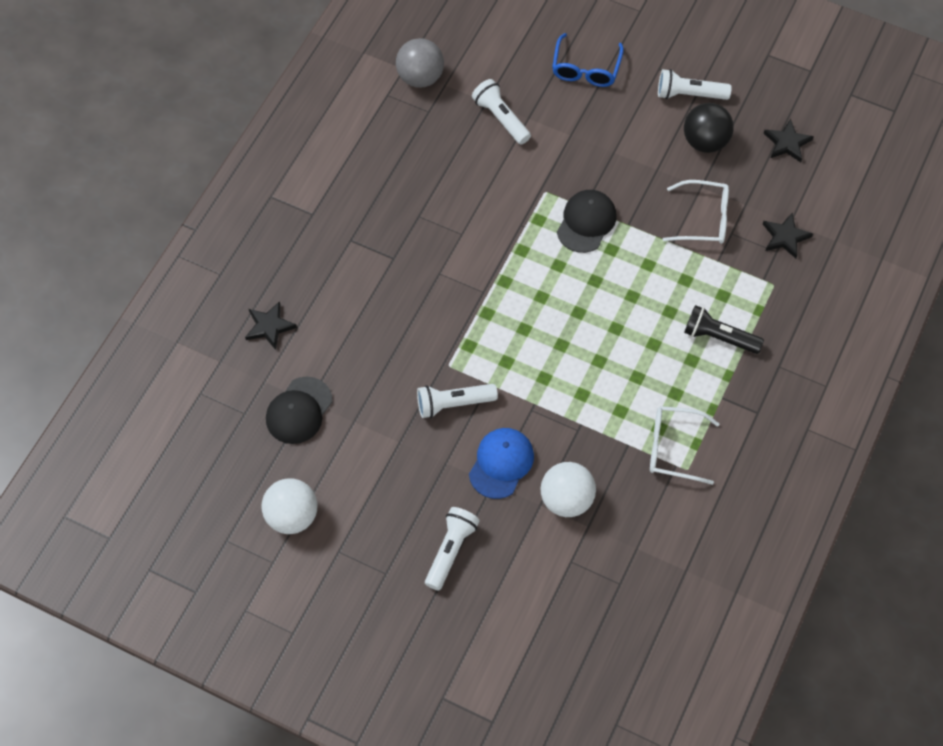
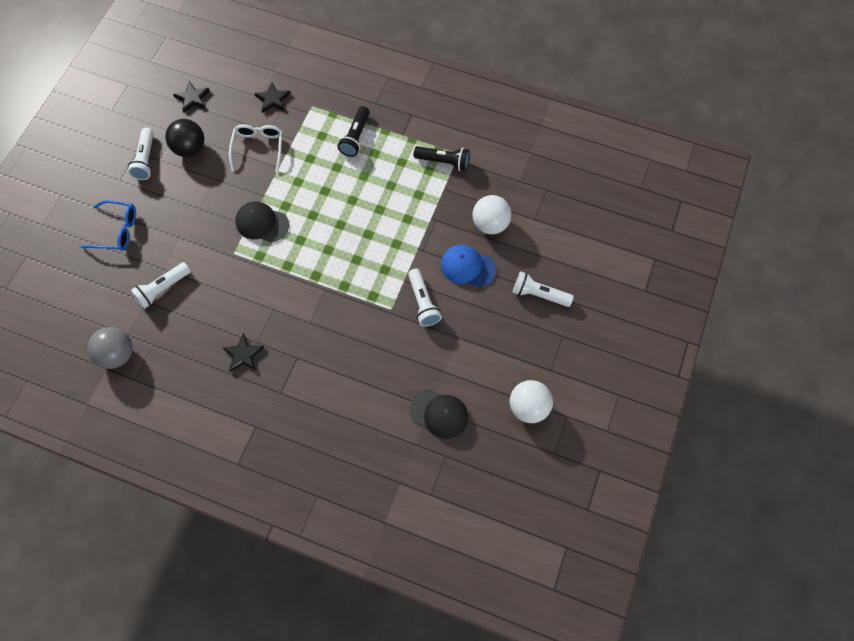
camera: 95 degrees left, 5 degrees up
black star [245,301,297,350] -> black star moved to [223,333,264,372]
white glasses [650,406,719,485] -> black flashlight [413,146,470,171]

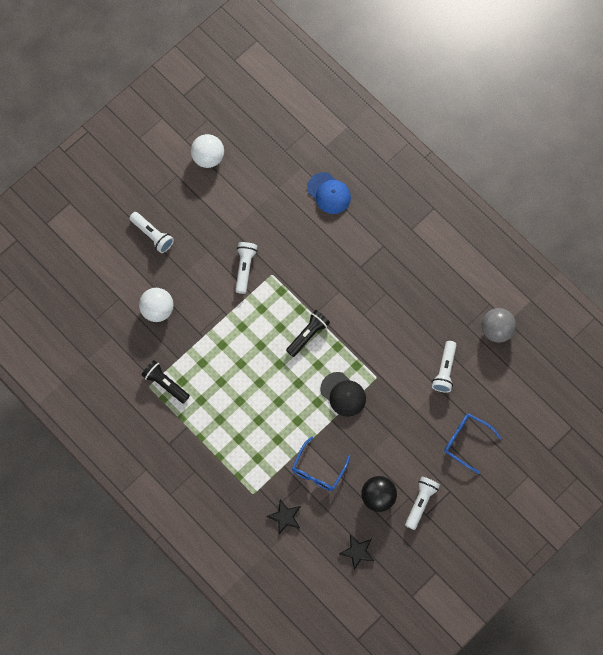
camera: 155 degrees left, 5 degrees up
white flashlight [131,262,191,309] -> white flashlight turned 120 degrees clockwise [432,341,457,393]
black star [223,333,264,372] -> none
white glasses [229,124,282,173] -> blue glasses [292,436,350,491]
black flashlight [338,106,370,157] -> black flashlight moved to [286,310,330,357]
black cap [410,389,468,439] -> none
blue cap [441,245,496,288] -> blue cap moved to [307,172,351,214]

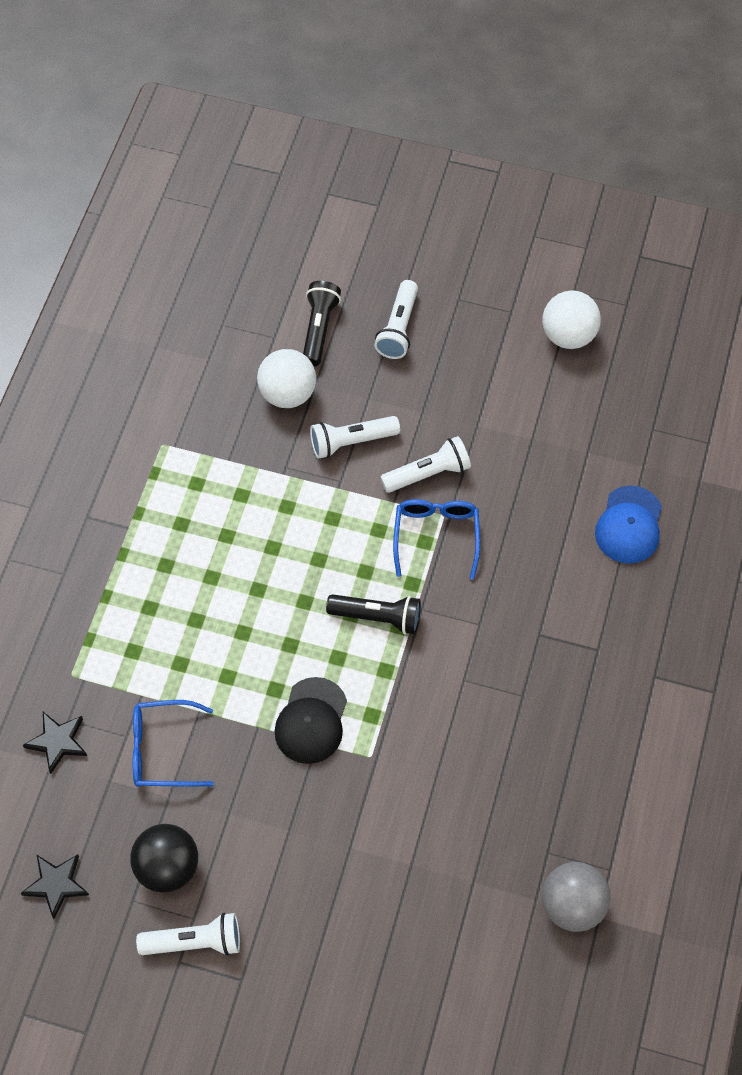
camera: 60 degrees right, 10 degrees down
black flashlight [142,360,190,404] -> black flashlight moved to [303,281,341,367]
white flashlight [432,341,457,393] -> white flashlight moved to [310,416,400,459]
blue glasses [444,414,501,474] -> blue glasses moved to [393,499,480,579]

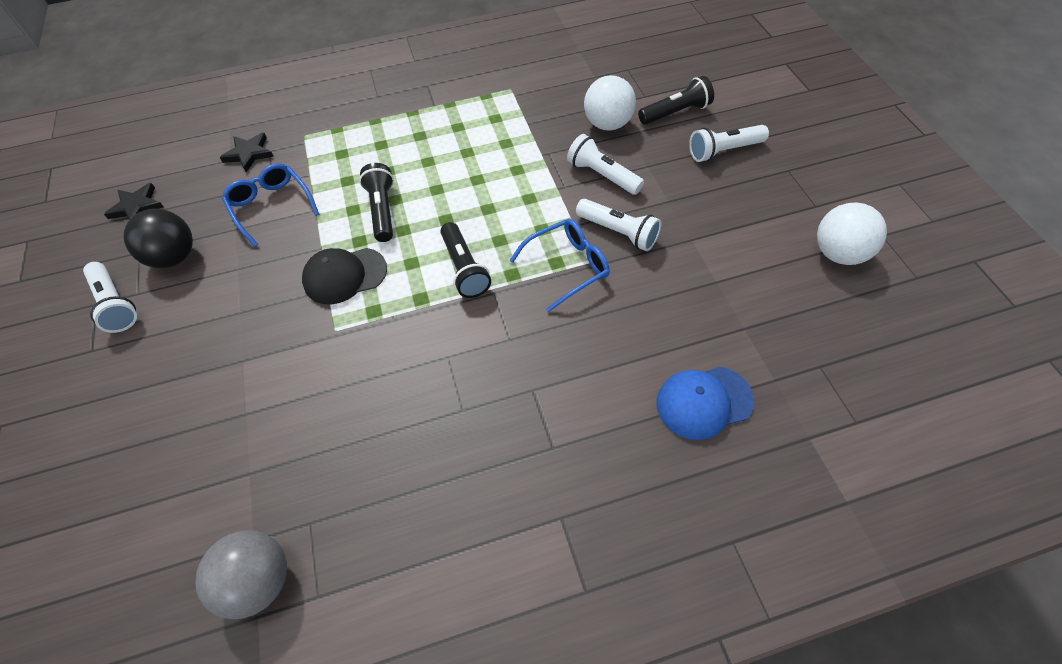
camera: 60 degrees right, 5 degrees down
none -> black flashlight [359,163,394,242]

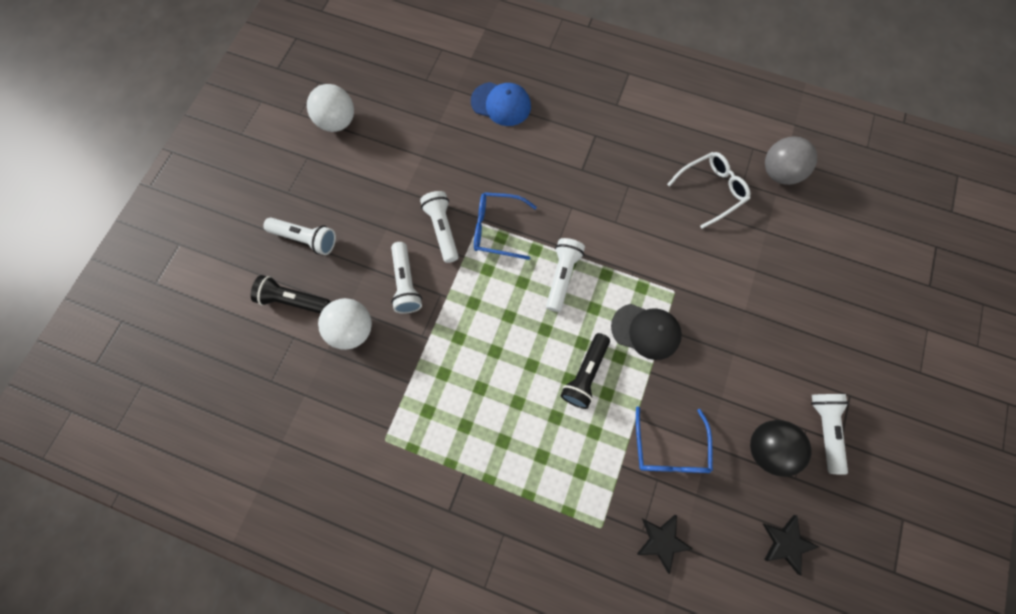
camera: 145 degrees left, 15 degrees up
black flashlight [440,222,491,298] -> white flashlight [546,238,585,312]
none -> white glasses [667,152,750,229]

